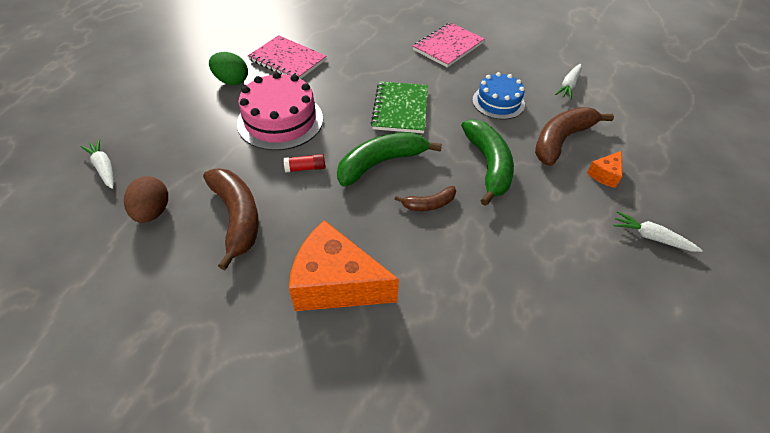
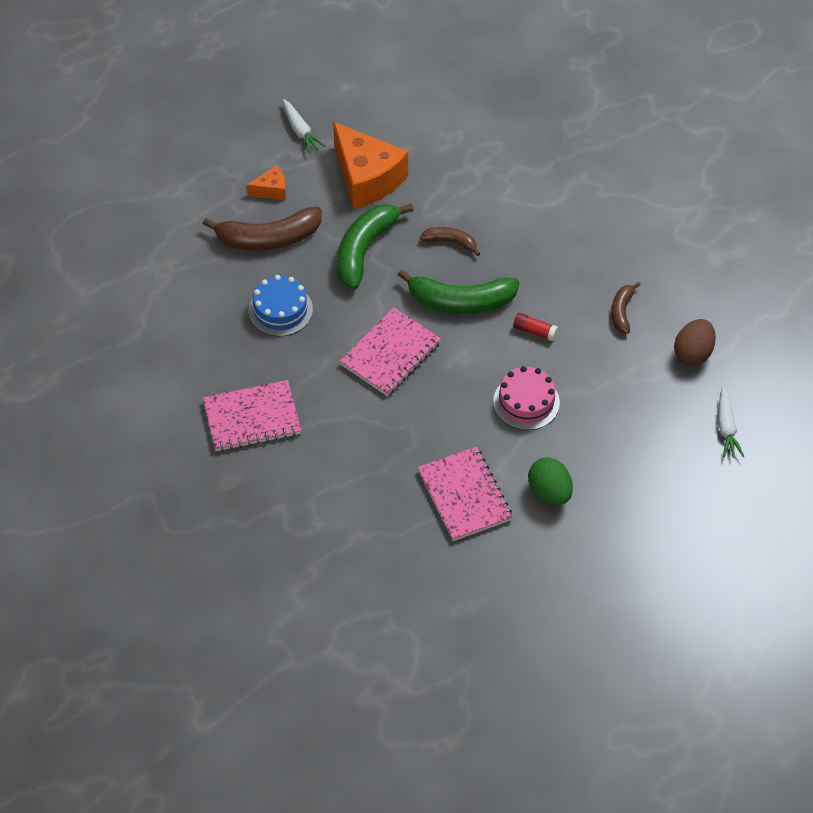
camera: 145 degrees left, 5 degrees up
brown banana [203,168,259,270] -> brown banana [611,282,641,334], size x0.53
pink cake [237,72,323,151] -> pink cake [493,366,560,430], size x0.65
orange cheese [289,220,399,311] -> orange cheese moved to [333,122,408,209]
green notebook [371,81,428,133] -> pink notebook [339,307,441,396]
white carrot [555,64,582,100] -> none

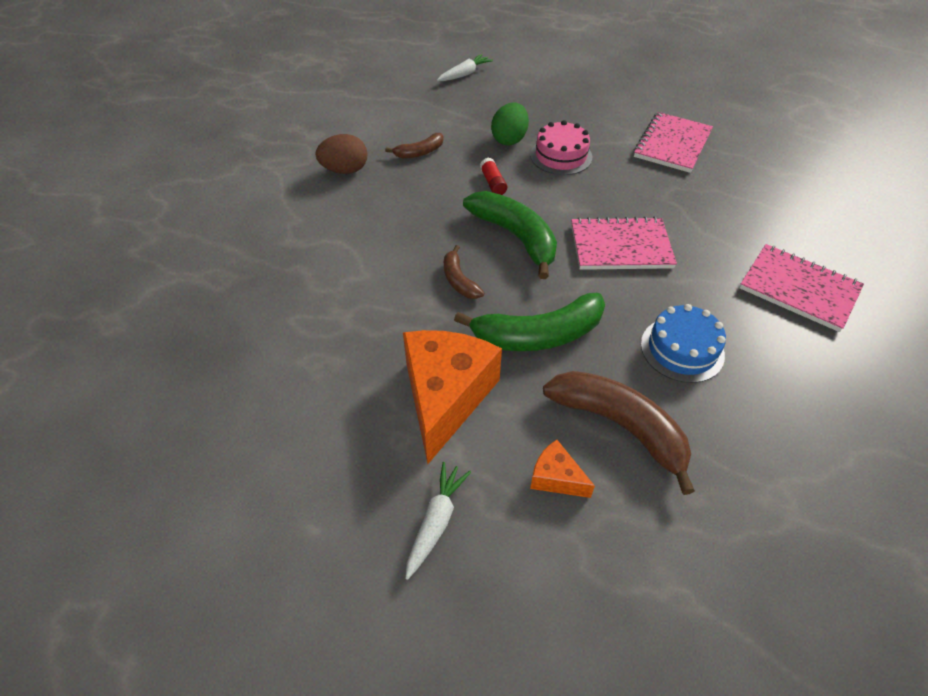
camera: 130 degrees left, 5 degrees down
green egg [528,458,573,505] -> green egg moved to [491,102,529,146]
brown egg [674,319,716,366] -> brown egg moved to [315,134,368,174]

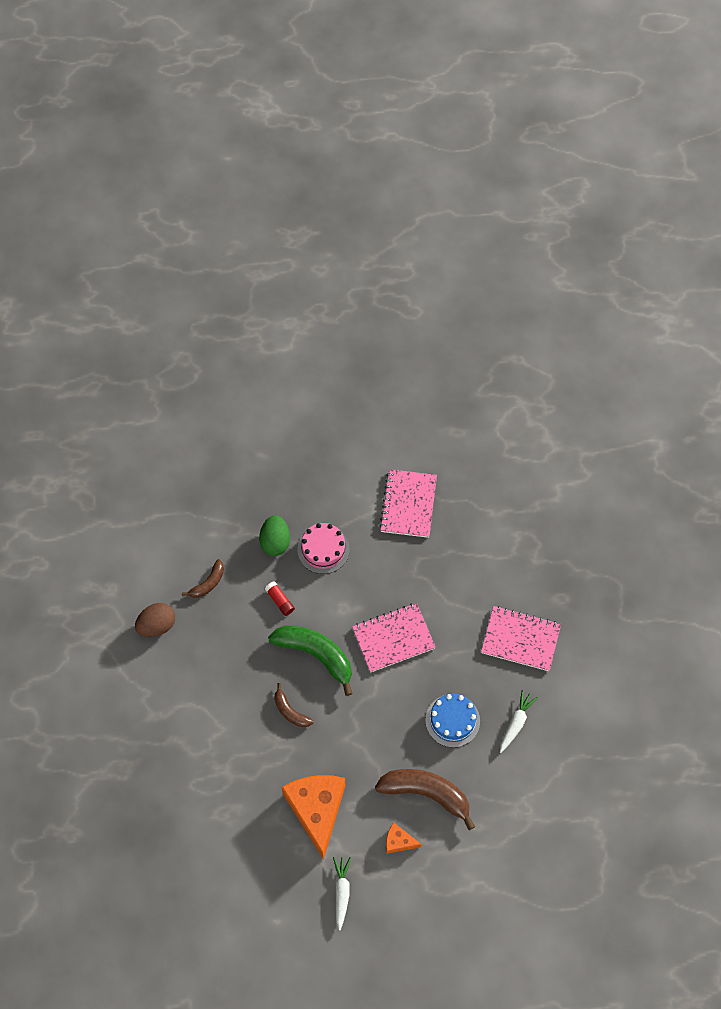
camera: 20 degrees left, 15 degrees up
white carrot [437,54,493,81] -> white carrot moved to [500,690,538,753]
green banana [454,293,605,351] -> none

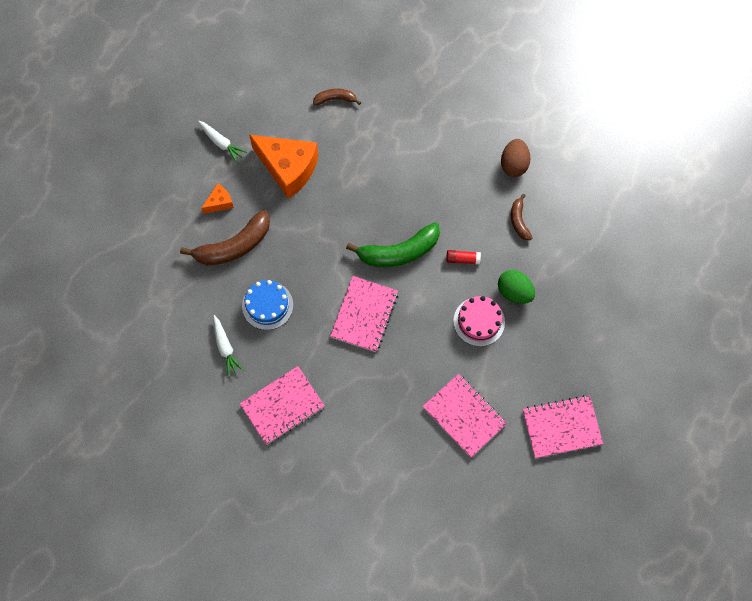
camera: 130 degrees right, 5 degrees up
brown banana [274,683,313,727] -> brown banana moved to [313,89,361,105]
none -> pink notebook [523,395,603,458]

